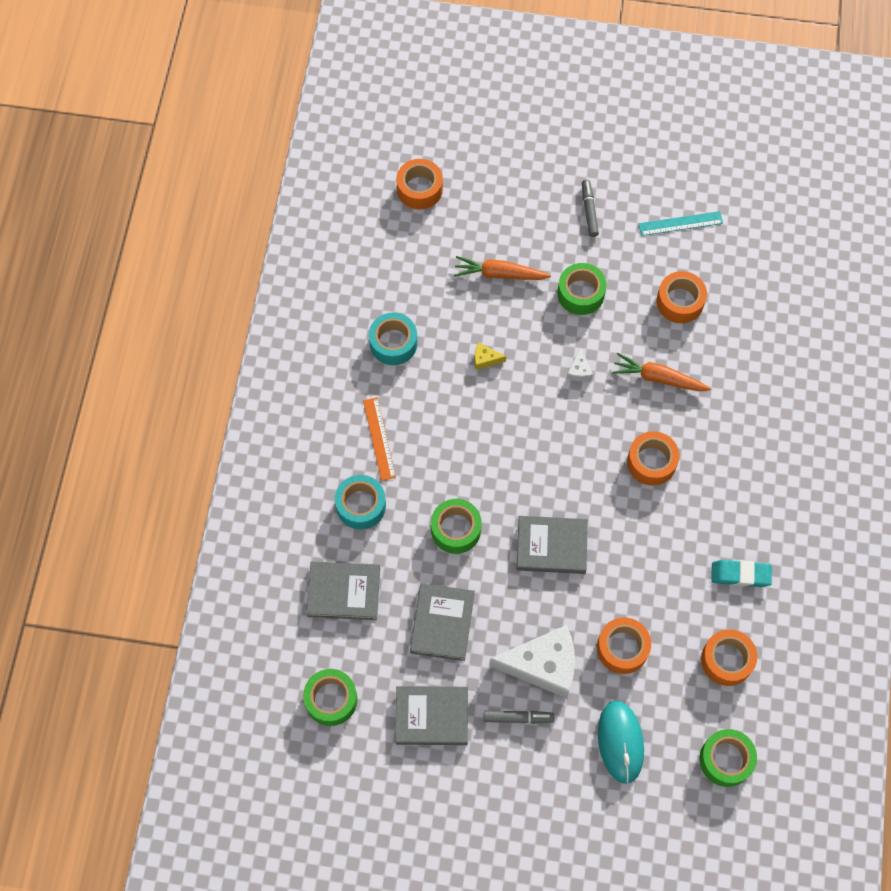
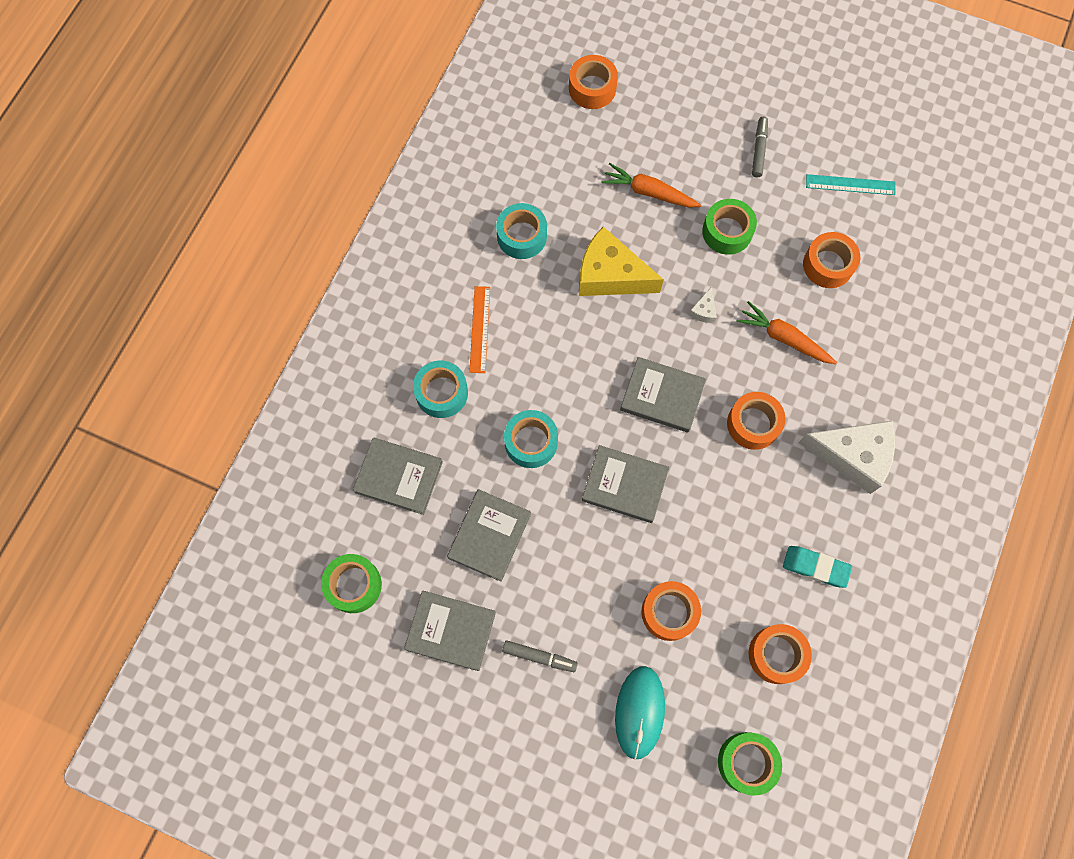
camera: 15 degrees right, 5 degrees up
green tape [431,499,482,554] -> turquoise tape [504,410,558,468]
yellow cheese [474,343,506,370] -> yellow cheese [579,227,664,296], size x2.44
white cheese [489,625,575,698] -> white cheese moved to [798,420,895,494]
none -> grey book [620,357,706,433]

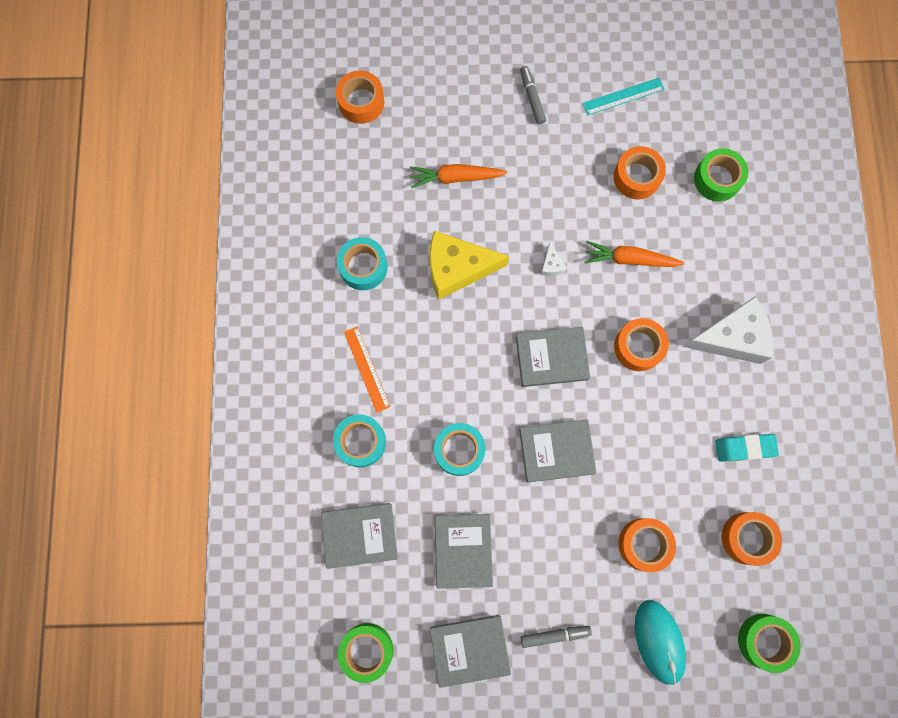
camera: 25 degrees left, 5 degrees up
green tape [702,199,757,255] -> green tape moved to [694,148,748,202]

